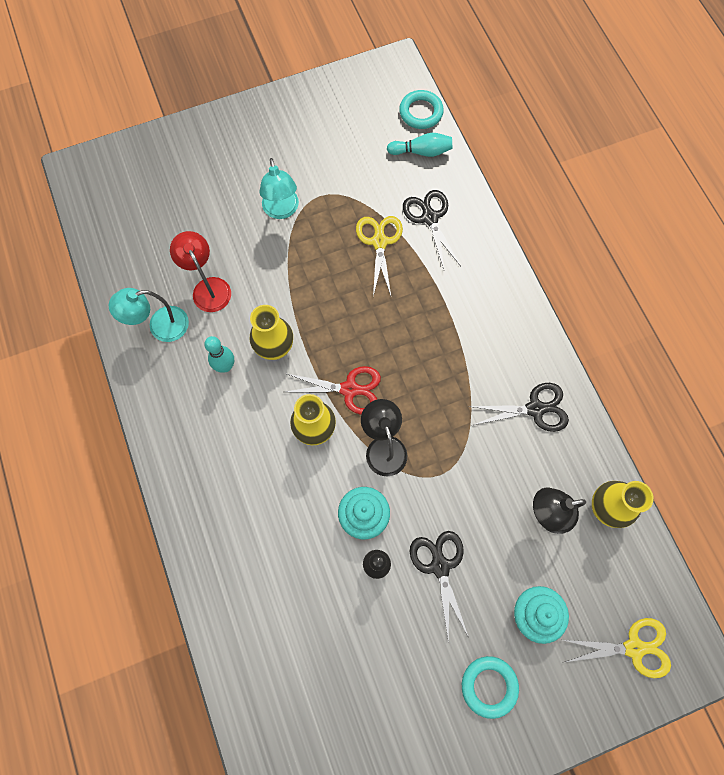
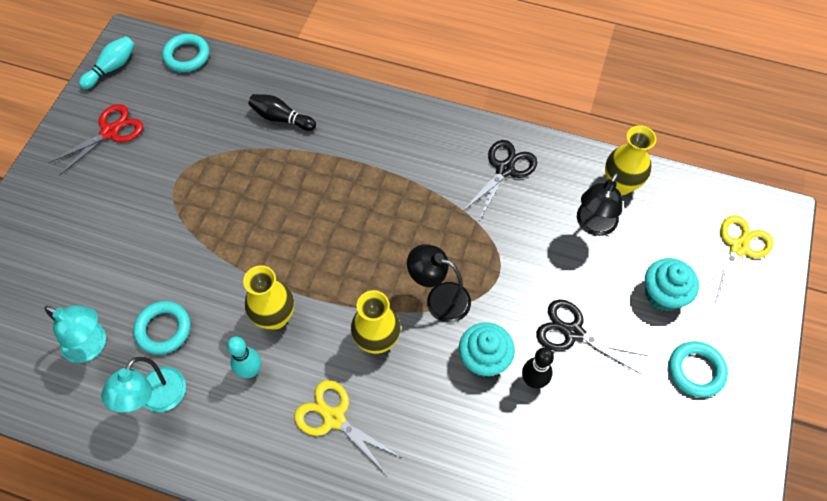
camera: 50 degrees left, 10 degrees down
red lamp [170,231,231,312] -> turquoise ring [133,301,191,355]
turquoise lamp [260,158,299,219] -> turquoise lamp moved to [44,305,106,363]
red scissors [285,366,381,415] -> red scissors moved to [48,104,143,175]
yellow scissors [356,216,403,296] -> yellow scissors moved to [294,380,402,474]
turquoise bowling pin [387,133,452,157] -> turquoise bowling pin moved to [79,36,135,89]
black scissors [403,190,461,269] -> black bowling pin [248,94,316,131]

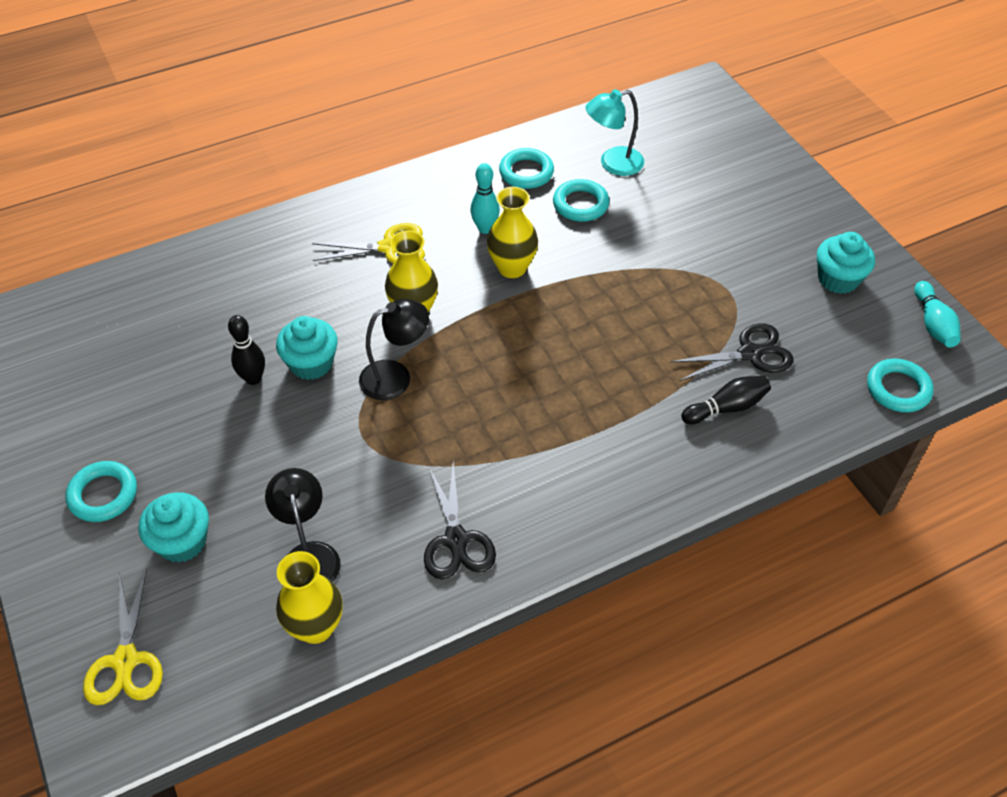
camera: 135 degrees right, 10 degrees down
red scissors [48,104,143,175] -> turquoise cupcake [817,232,875,294]
turquoise lamp [101,357,186,413] -> turquoise ring [499,148,554,189]
black scissors [536,300,648,374] -> black scissors moved to [670,323,794,381]

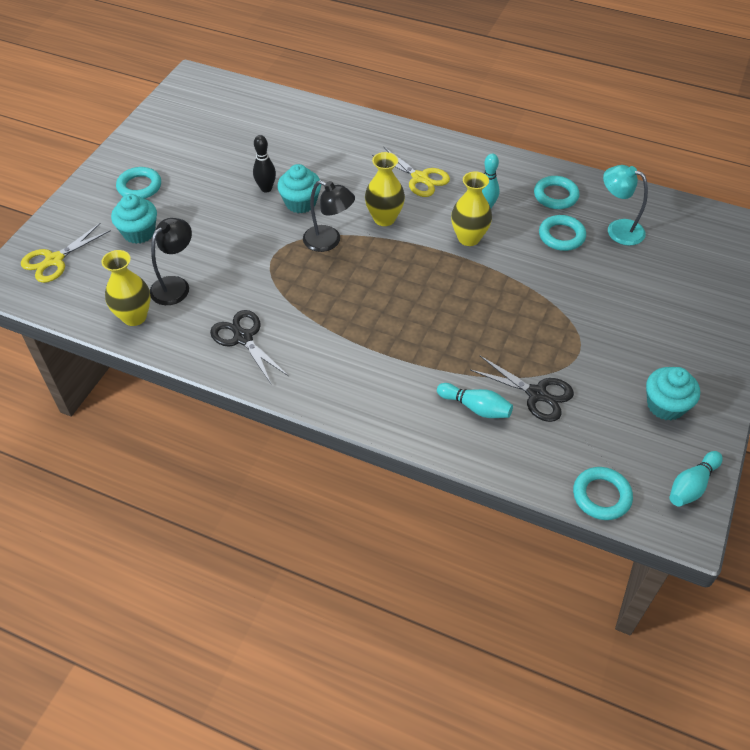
camera: 50 degrees right, 0 degrees up
black scissors [424,462,496,579] -> black scissors turned 105 degrees clockwise [210,310,289,384]
black bowling pin [681,376,771,424] -> turquoise bowling pin [437,383,513,418]

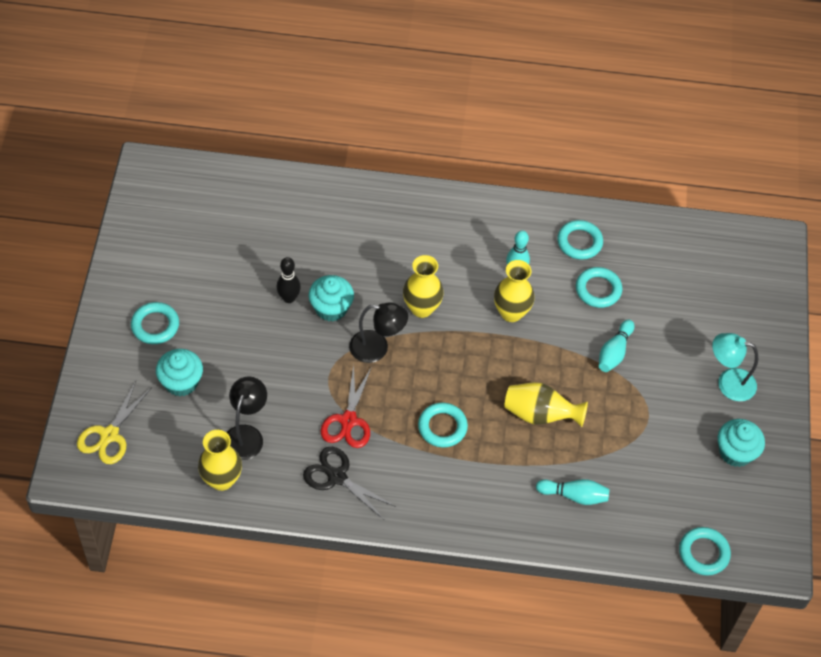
camera: 20 degrees left, 5 degrees up
yellow scissors [372,147,450,197] -> none
black scissors [470,356,574,422] -> none
turquoise lamp [603,165,648,246] -> turquoise lamp moved to [712,333,758,401]
turquoise bowling pin [669,451,723,507] -> turquoise bowling pin moved to [599,320,634,372]
none -> red scissors [321,365,371,448]
none -> turquoise ring [418,403,468,448]
none -> yellow vase [504,382,588,427]

